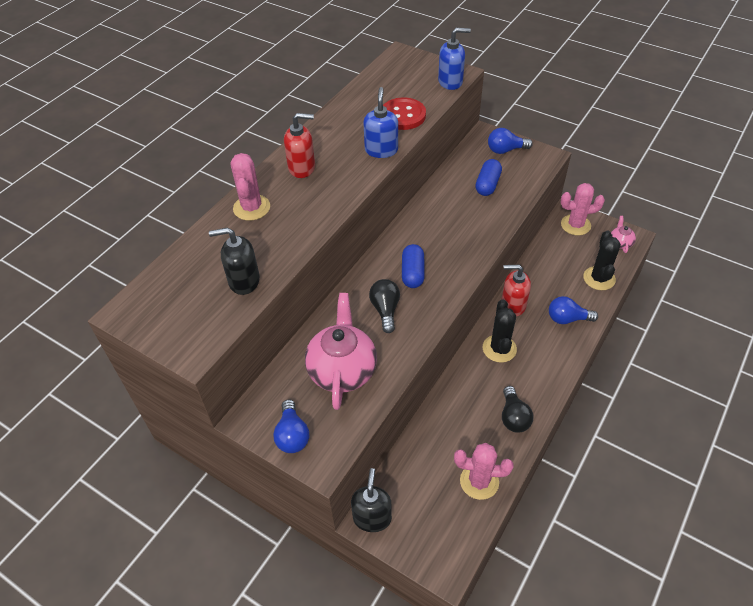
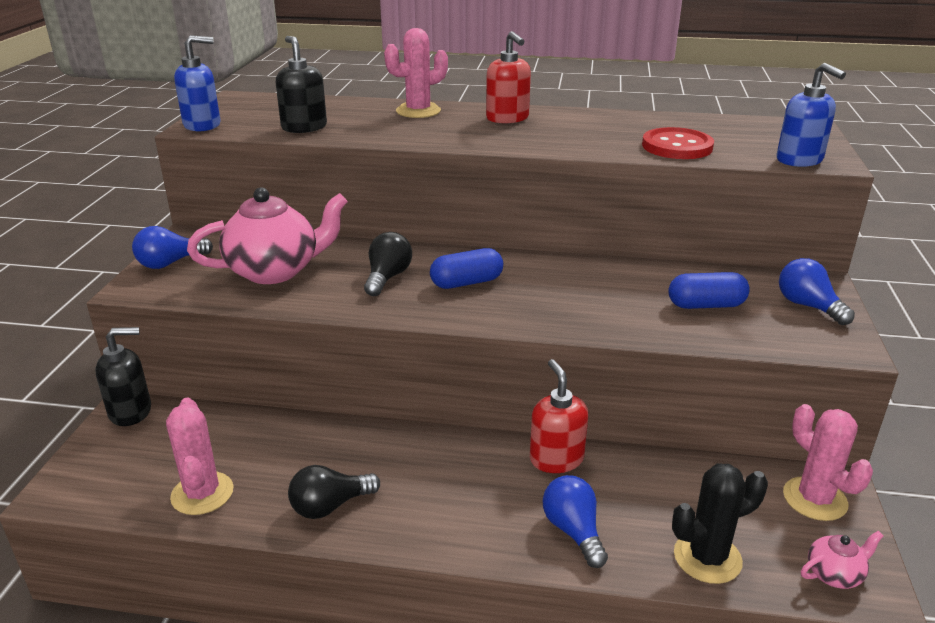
camera: 65 degrees right, 20 degrees down
blue soap dispenser [363,87,398,158] -> blue soap dispenser moved to [174,35,220,131]
black light bulb [369,279,400,333] -> black light bulb turned 45 degrees counterclockwise [364,232,412,296]
black cactus [483,299,517,363] -> none

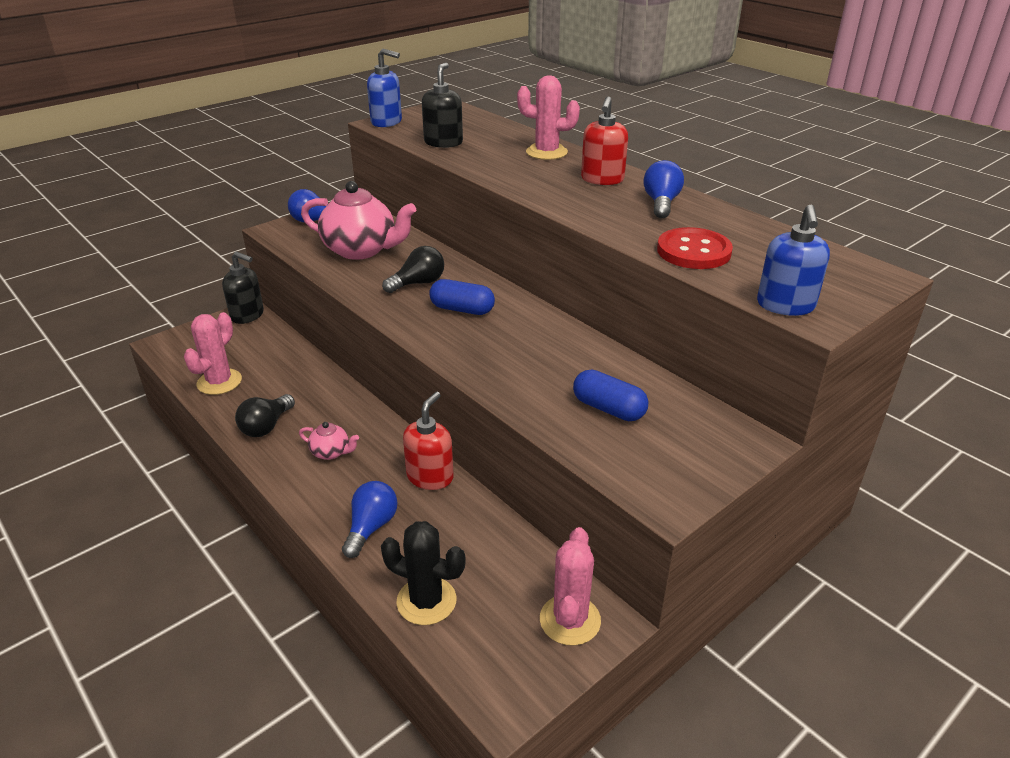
camera: 40 degrees right, 5 degrees up
black light bulb [288,465,380,519] -> black light bulb turned 75 degrees counterclockwise [235,394,295,437]
blue light bulb [779,258,855,325] -> blue light bulb moved to [643,160,684,218]
pink teapot [801,531,883,589] -> pink teapot moved to [299,422,359,460]

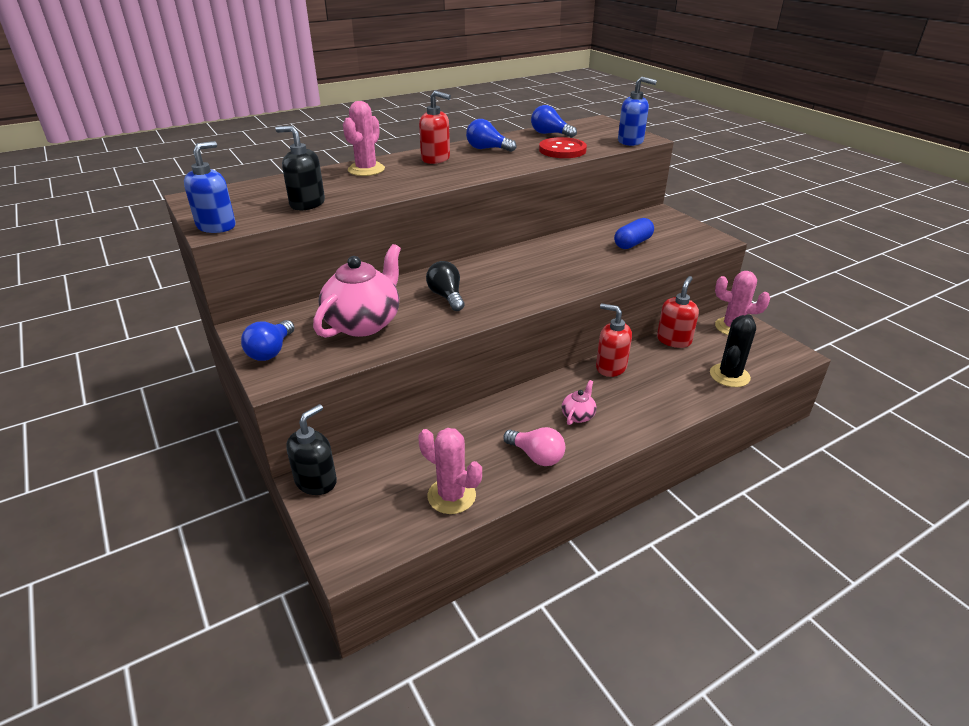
camera: 80 degrees left, 0 degrees up
black light bulb [235,394,295,437] -> pink light bulb [503,427,565,466]
blue light bulb [342,481,398,558] -> blue light bulb moved to [531,105,577,138]
blue capsule [429,279,495,315] -> none
none -> red soap dispenser [657,276,699,348]

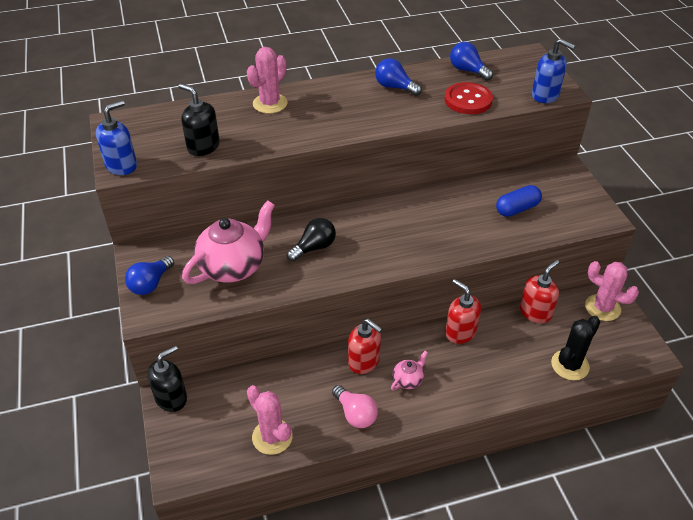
camera: 15 degrees right, 10 degrees up
red soap dispenser [419,90,451,164] -> red soap dispenser moved to [348,319,382,374]
black light bulb [426,261,465,311] -> black light bulb turned 60 degrees clockwise [287,218,336,262]

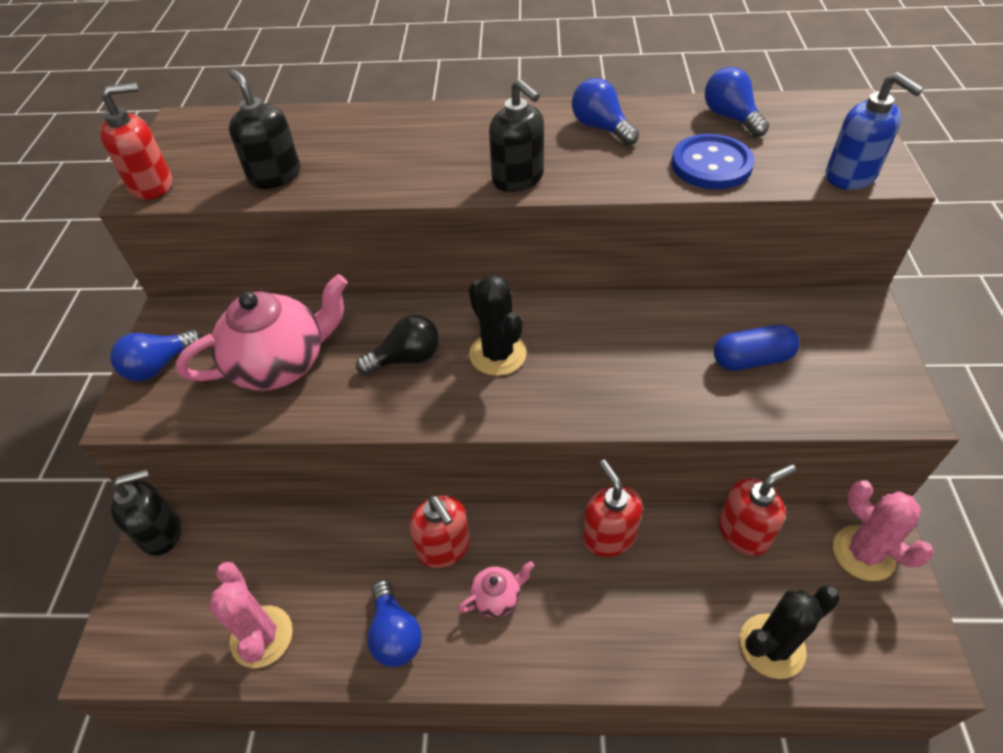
camera: 20 degrees right, 5 degrees up
blue soap dispenser [96,100,137,175] -> red soap dispenser [100,83,172,200]
pink cactus [247,47,288,114] -> none
pink light bulb [332,385,378,428] -> blue light bulb [367,580,422,667]
red button [445,82,493,114] -> blue button [671,134,755,189]
none -> black cactus [469,274,527,376]
none -> black soap dispenser [489,79,544,192]

